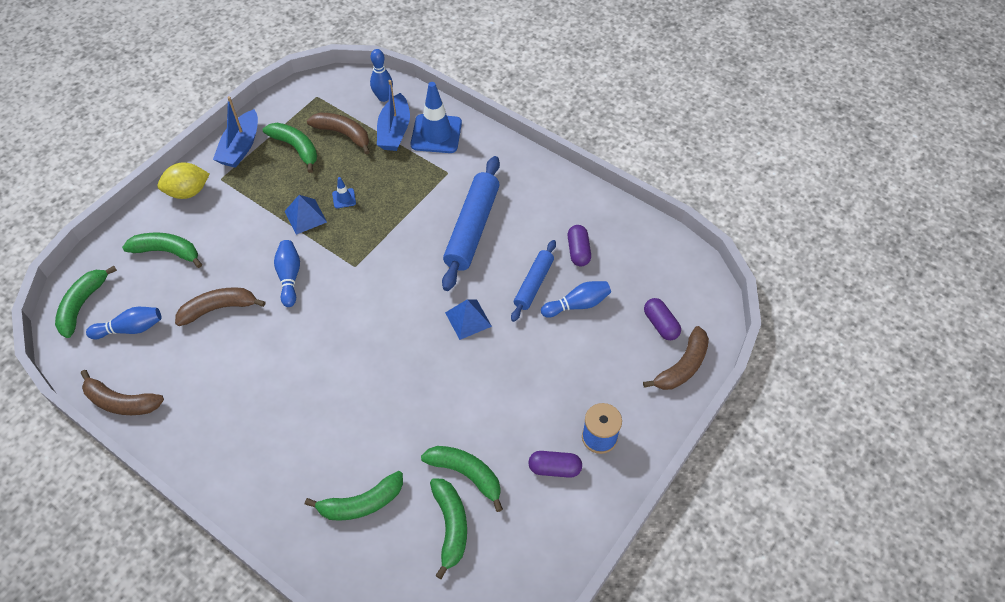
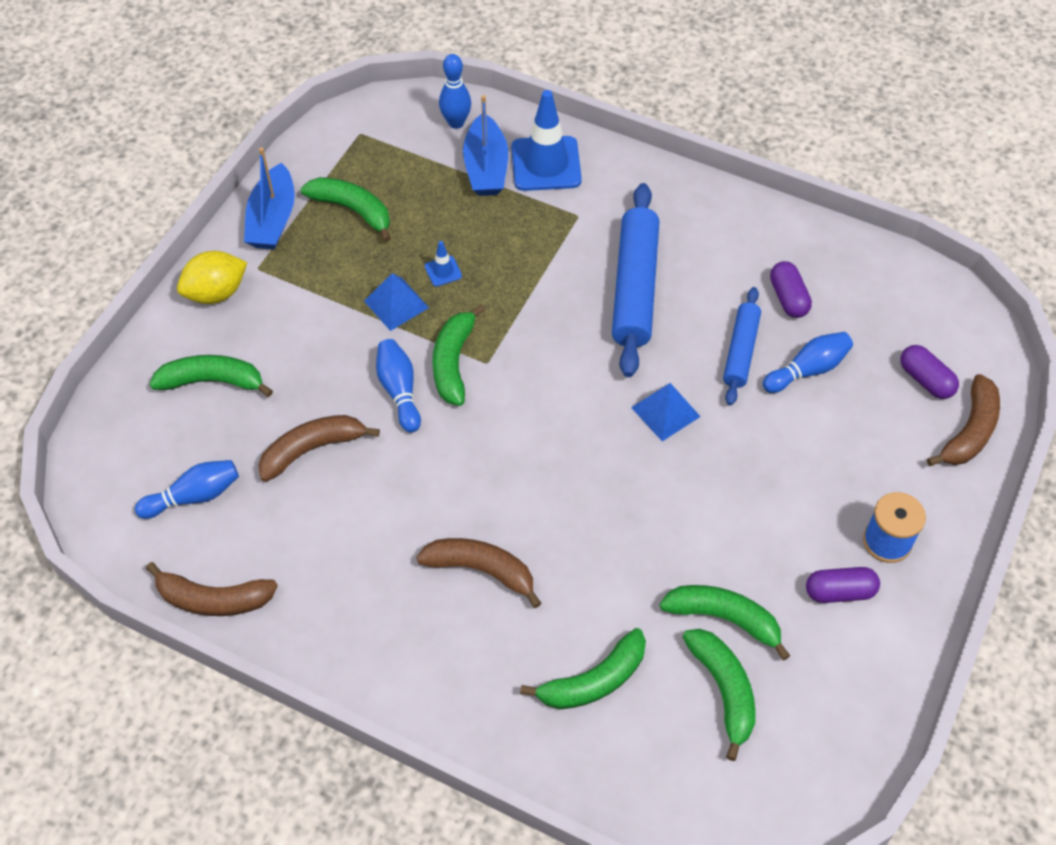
camera: 10 degrees left, 0 degrees up
green banana [55,266,117,338] -> green banana moved to [433,305,485,406]
brown banana [307,113,370,155] -> brown banana moved to [416,538,541,608]

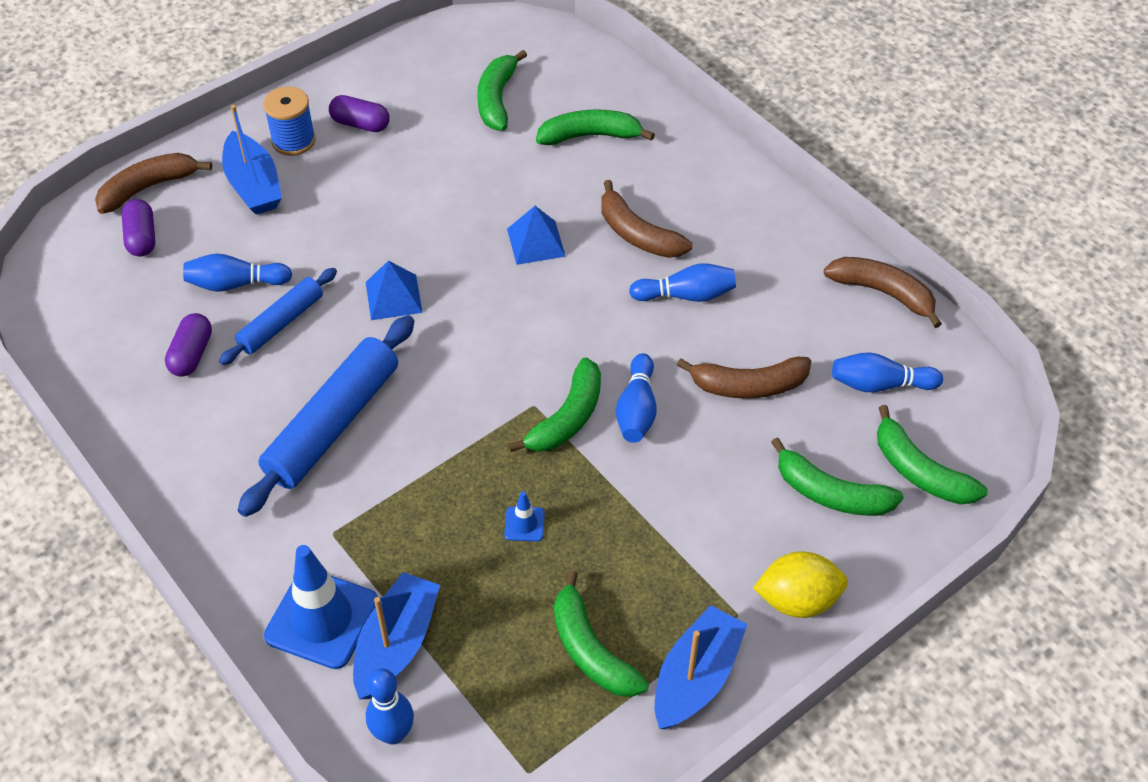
camera: 155 degrees left, 5 degrees down
blue pyramid [364,273,429,331] -> blue pyramid moved to [507,206,566,265]
green banana [660,585,790,660] -> green banana moved to [877,405,988,504]
none -> blue boat [222,105,282,215]
none -> blue bowling pin [629,263,736,302]

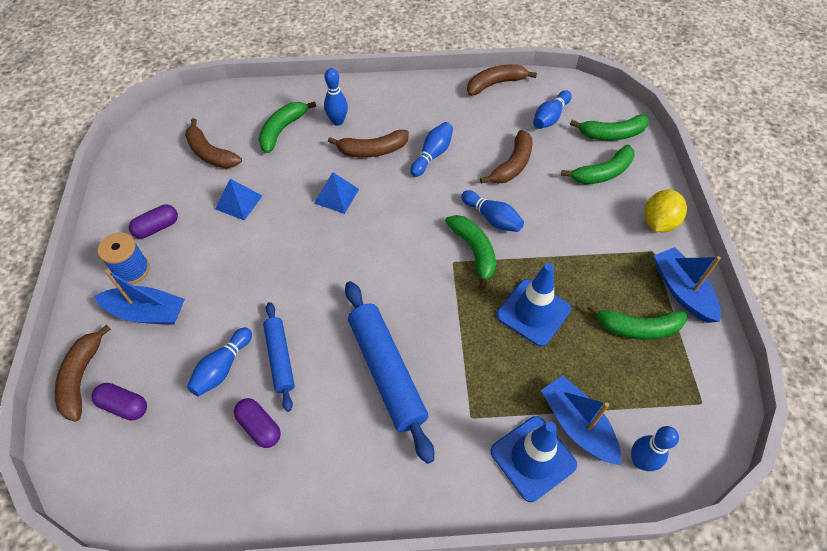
camera: 55 degrees left, 5 degrees up
blue pyramid [366,261,423,320] -> blue pyramid moved to [215,179,262,220]
green banana [477,50,527,130] -> brown banana [185,118,242,168]
blue traffic cone [504,491,545,541] -> blue traffic cone [496,263,571,346], size x2.26
none -> blue bowling pin [324,68,348,126]

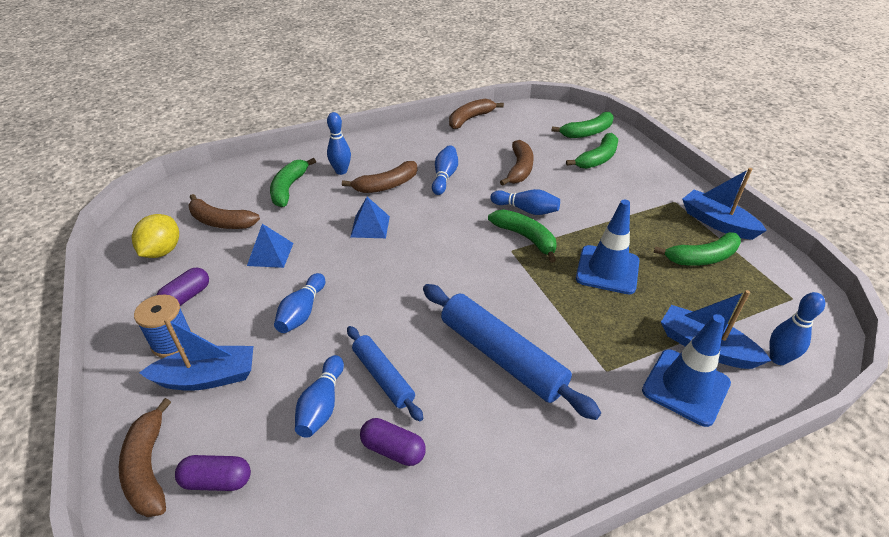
camera: 20 degrees left, 15 degrees down
blue bowling pin [533,90,572,129] -> blue bowling pin moved to [274,273,325,333]
yellow lemon [644,190,687,232] -> yellow lemon moved to [132,214,179,258]

